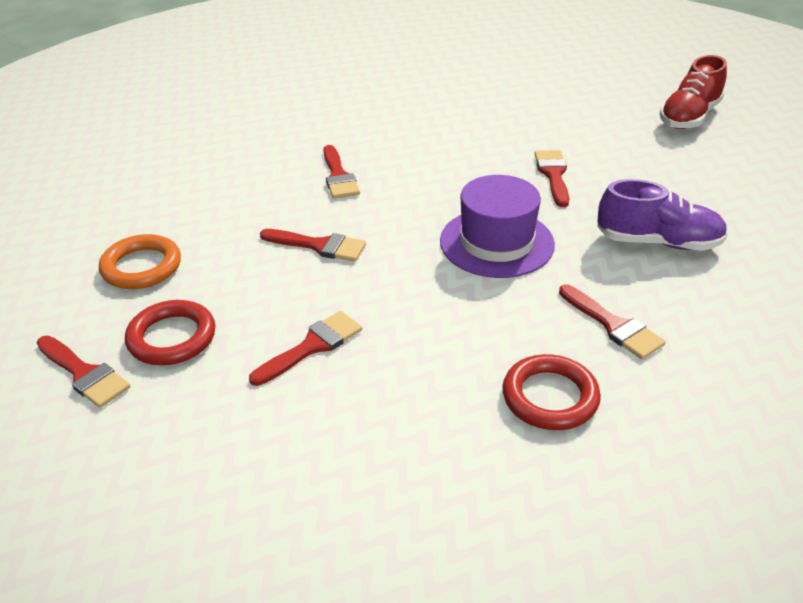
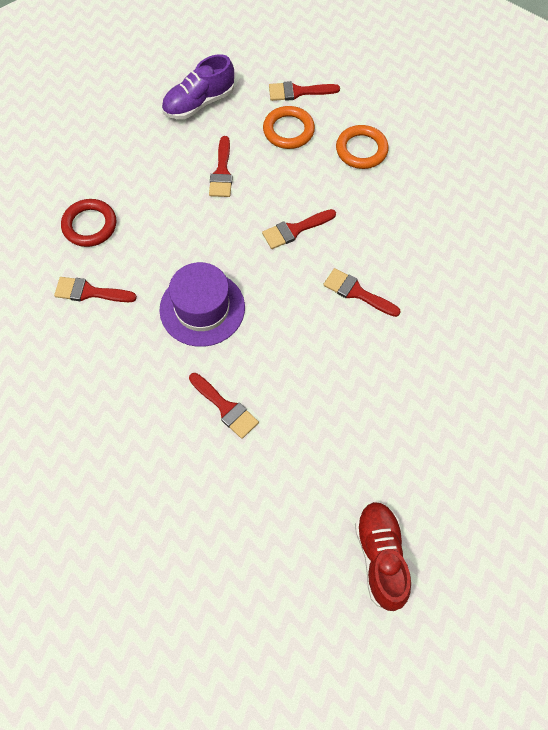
camera: 135 degrees right, 25 degrees up
red ring [125,300,216,365] -> orange ring [263,106,315,149]
purple shoe [597,179,728,251] -> purple shoe moved to [162,54,234,119]
red shoe [660,55,727,129] -> red shoe moved to [355,501,411,611]

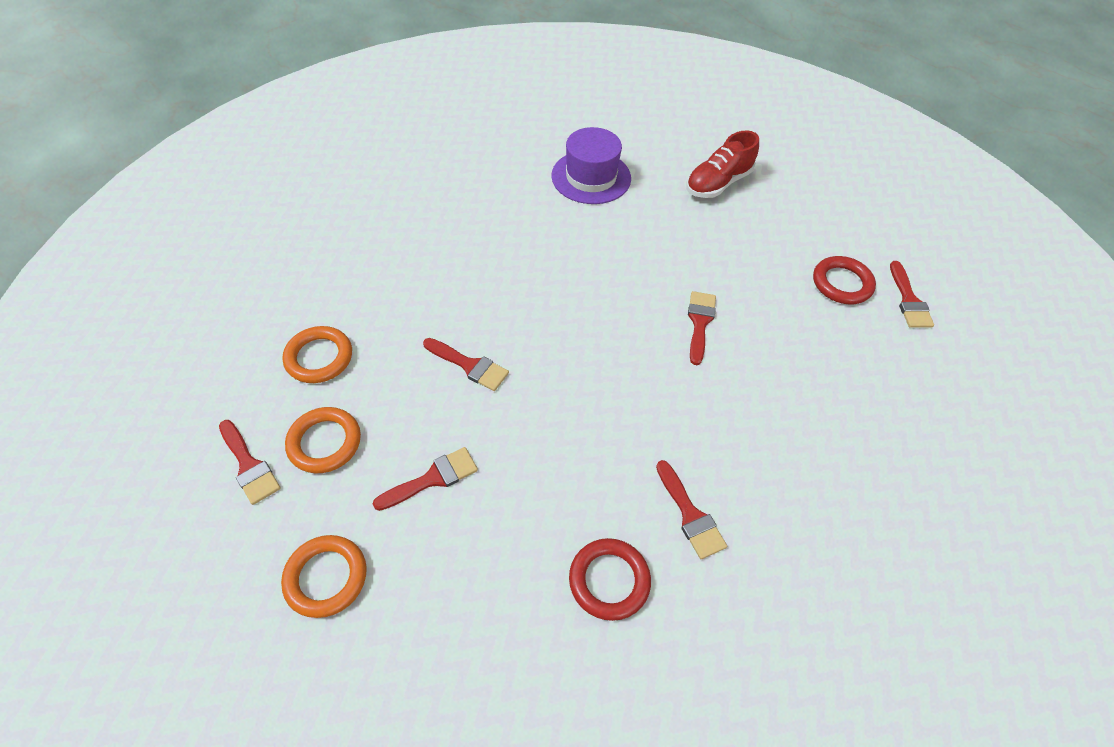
camera: 125 degrees left, 10 degrees down
purple hat [159,262,245,347] -> purple hat moved to [551,127,631,204]
purple shoe [162,54,234,119] -> orange ring [281,535,367,618]
red brush [323,268,401,317] -> red brush moved to [890,261,934,328]
none -> red ring [813,256,876,304]

